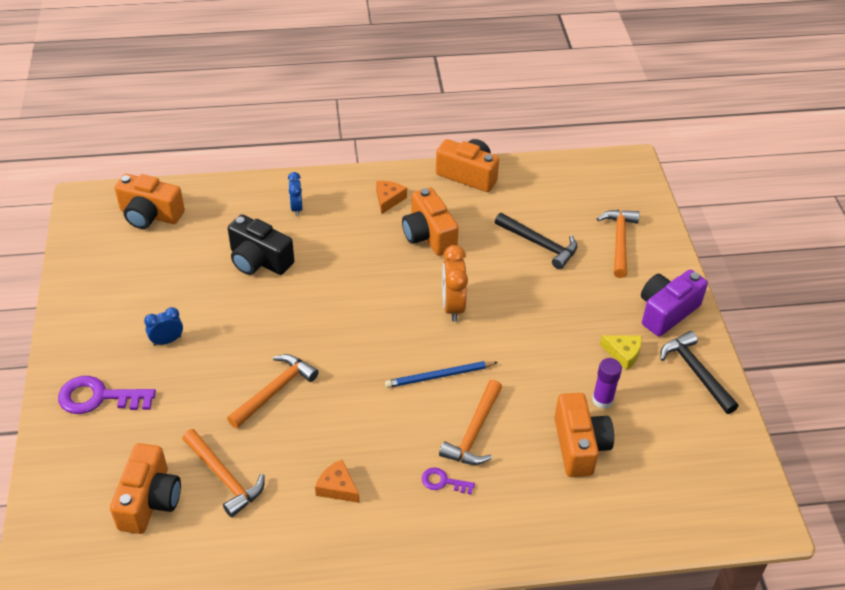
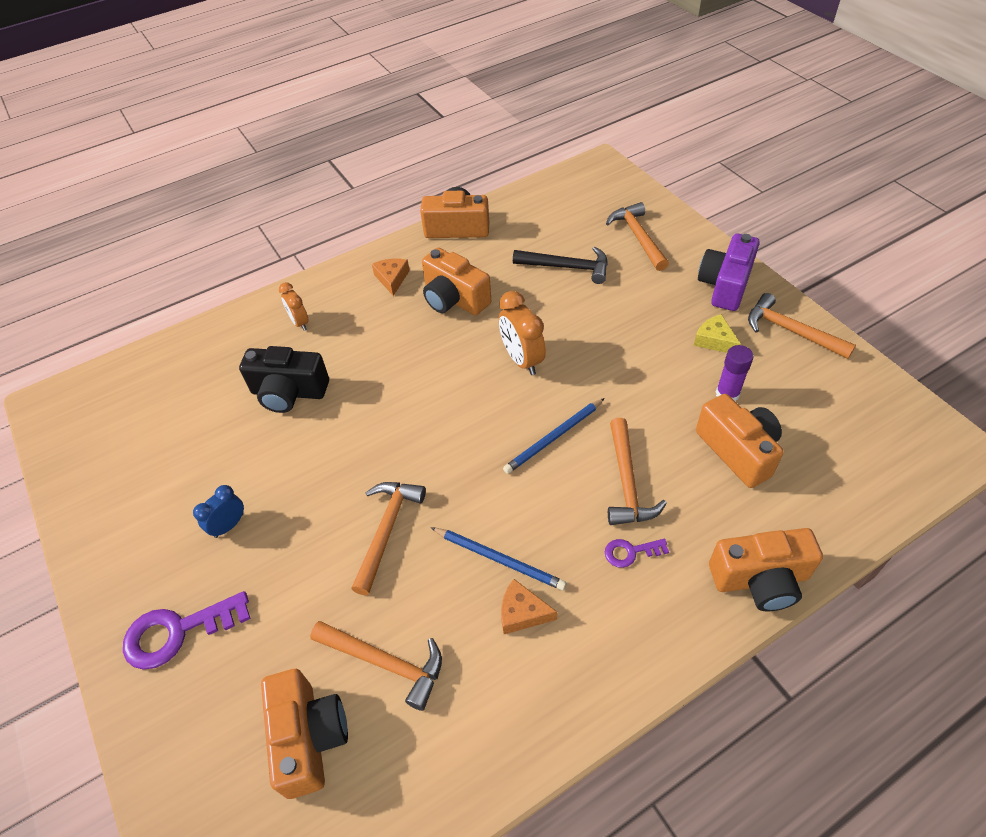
camera: 20 degrees left, 5 degrees up
orange camera [115,174,185,229] -> orange camera moved to [709,528,823,611]
blue clock [288,172,303,216] -> orange clock [279,282,309,331]
yellow cheese [600,335,642,370] -> yellow cheese turned 135 degrees counterclockwise [694,314,741,353]
black hammer [660,331,738,414] -> orange hammer [748,293,856,359]
none -> blue pencil [431,527,567,590]

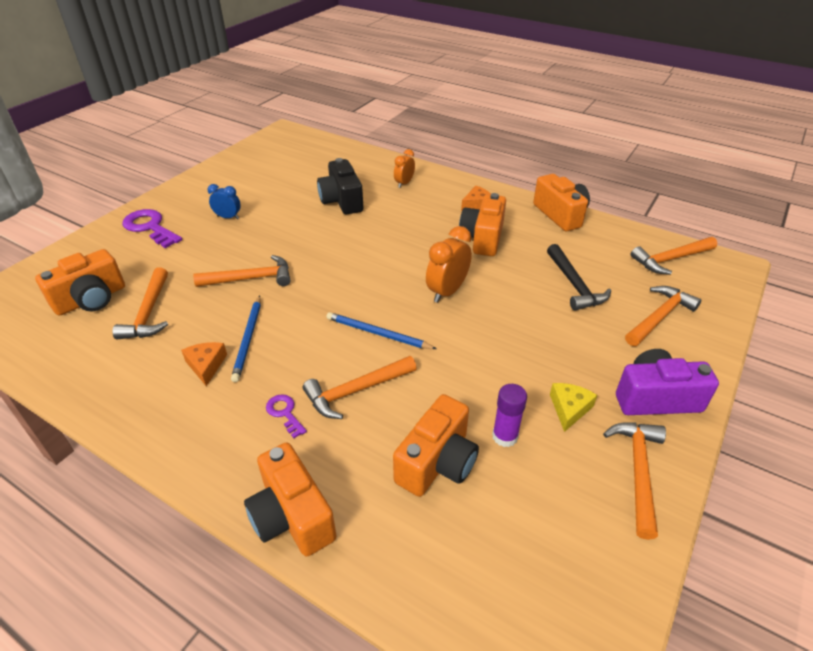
camera: 60 degrees right, 10 degrees down
none -> orange hammer [631,237,717,275]

